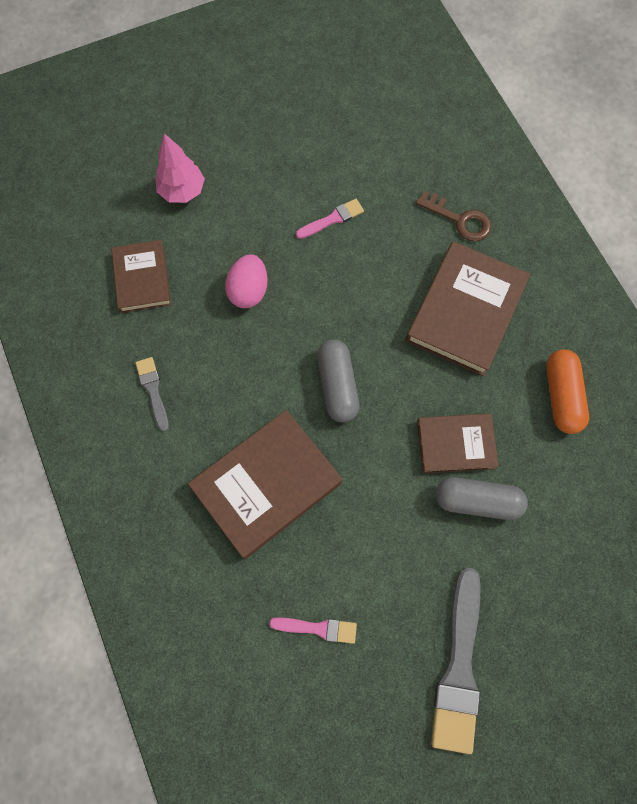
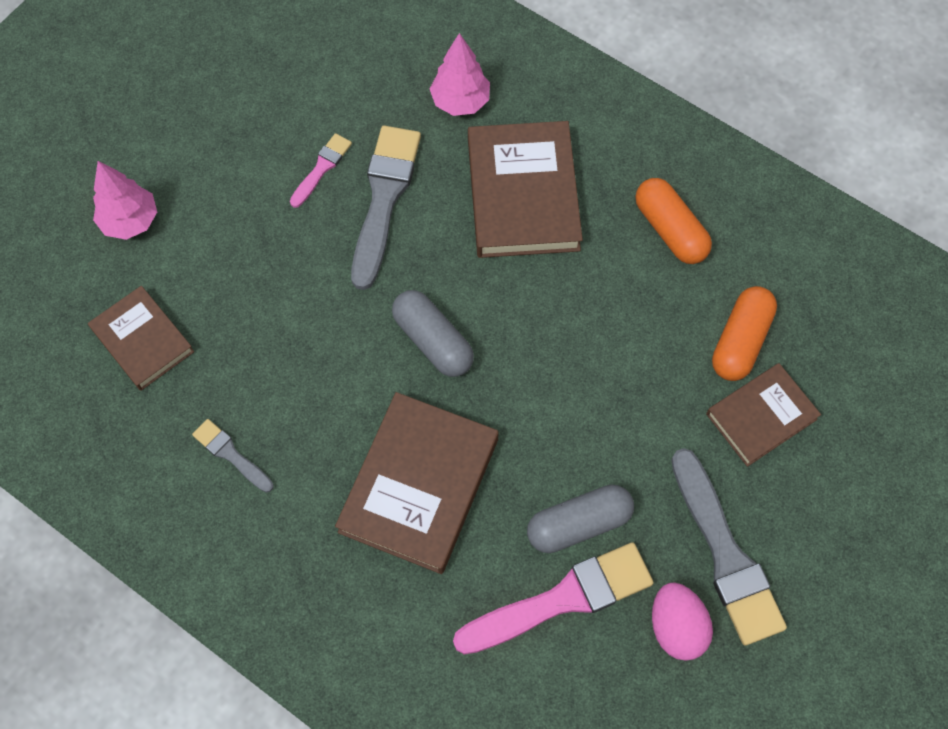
camera: 30 degrees left, 5 degrees down
pink egg [225,254,268,308] -> pink egg moved to [652,582,713,661]
pink brush [269,617,357,644] -> pink brush [453,542,653,654], size x1.97
brown key [416,191,492,242] -> pink tree [430,33,490,116]
brown book [417,414,499,474] -> brown book moved to [706,363,821,467]
grey capsule [436,477,528,520] -> grey capsule moved to [527,484,634,553]
none -> grey brush [351,126,421,290]
none -> orange capsule [712,286,777,381]

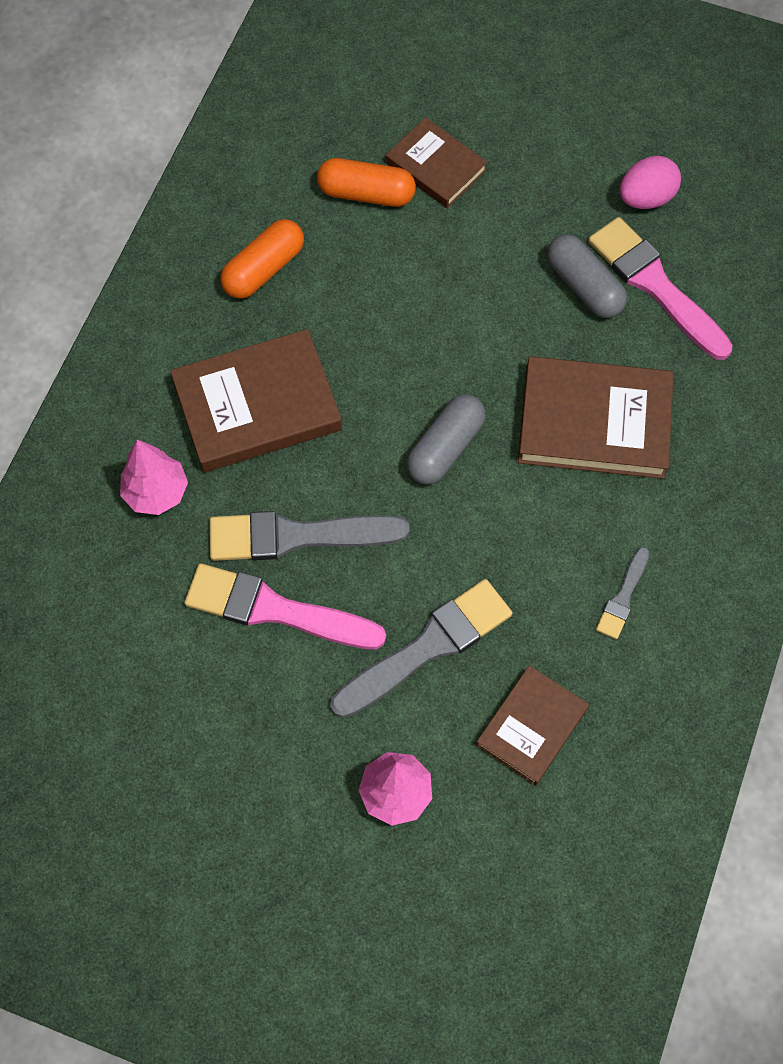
camera: 105 degrees left, 0 degrees up
pink brush [290,133,352,208] -> pink brush [184,563,386,649], size x1.97
grey brush [671,448,787,646] -> grey brush moved to [330,579,513,718]

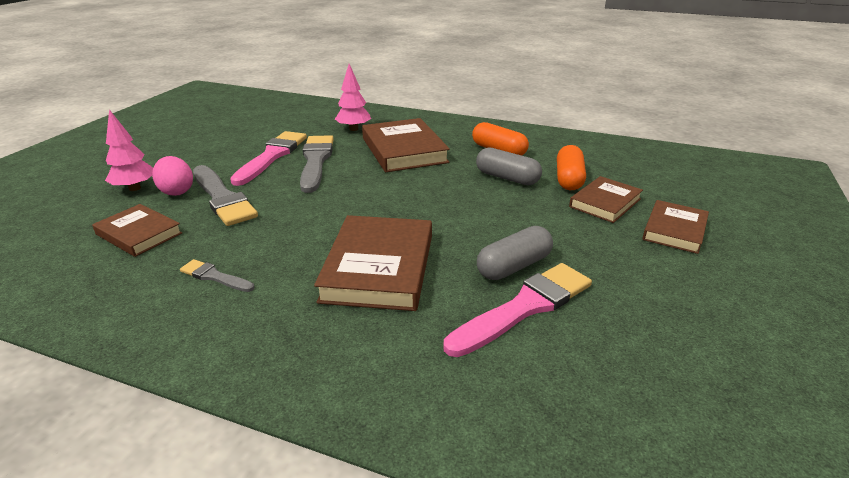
camera: 90 degrees right, 35 degrees down
grey capsule [406,394,486,485] -> grey capsule moved to [476,147,542,185]
pink egg [619,156,681,209] -> pink egg moved to [152,156,193,196]
none -> brown book [642,200,709,254]

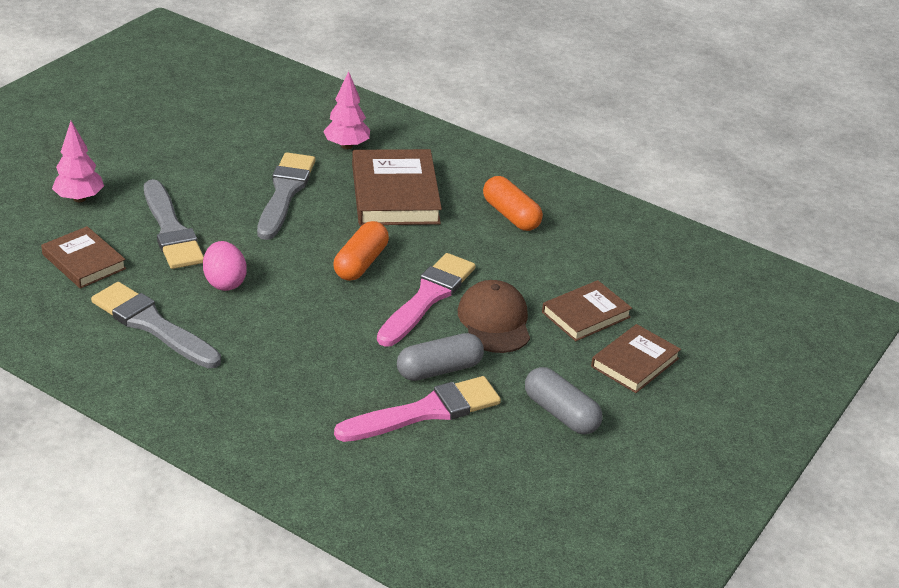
camera: 10 degrees right, 5 degrees up
pink egg [152,156,193,196] -> pink egg moved to [203,241,247,291]
grey brush [180,259,254,292] -> grey brush [91,282,221,369], size x1.97
pink brush [230,131,307,186] -> pink brush moved to [377,253,476,347]
brown book [314,215,432,311] -> none
grey capsule [476,147,542,185] -> grey capsule moved to [525,367,602,434]
orange capsule [557,145,586,190] -> orange capsule moved to [334,221,389,281]
none -> brown cap [458,280,530,353]

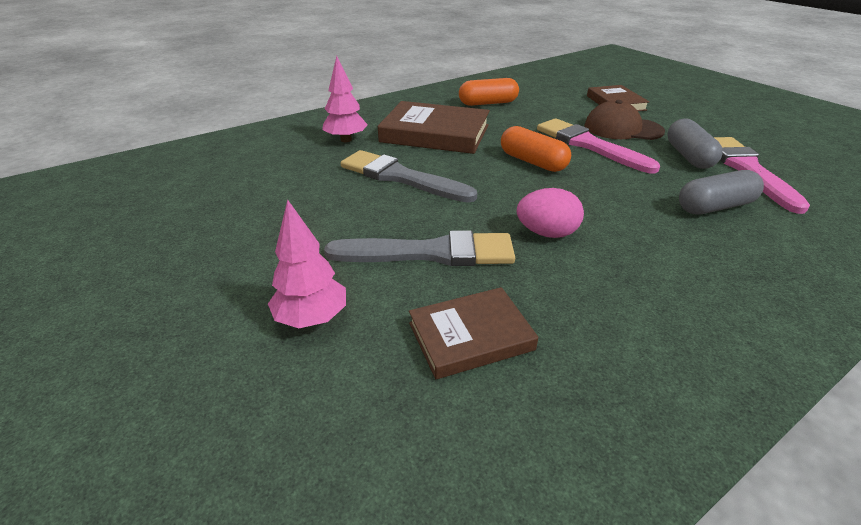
camera: 65 degrees left, 0 degrees up
grey brush [91,282,221,369] -> none
grey capsule [525,367,602,434] -> grey capsule moved to [679,170,764,215]
brown book [591,324,681,393] -> none

